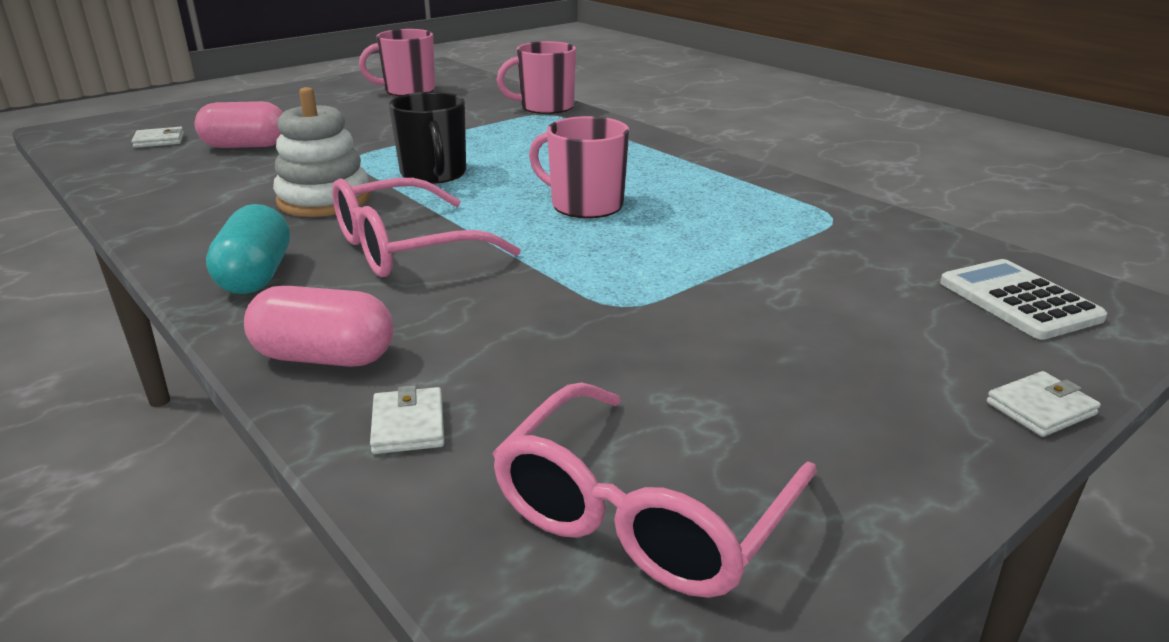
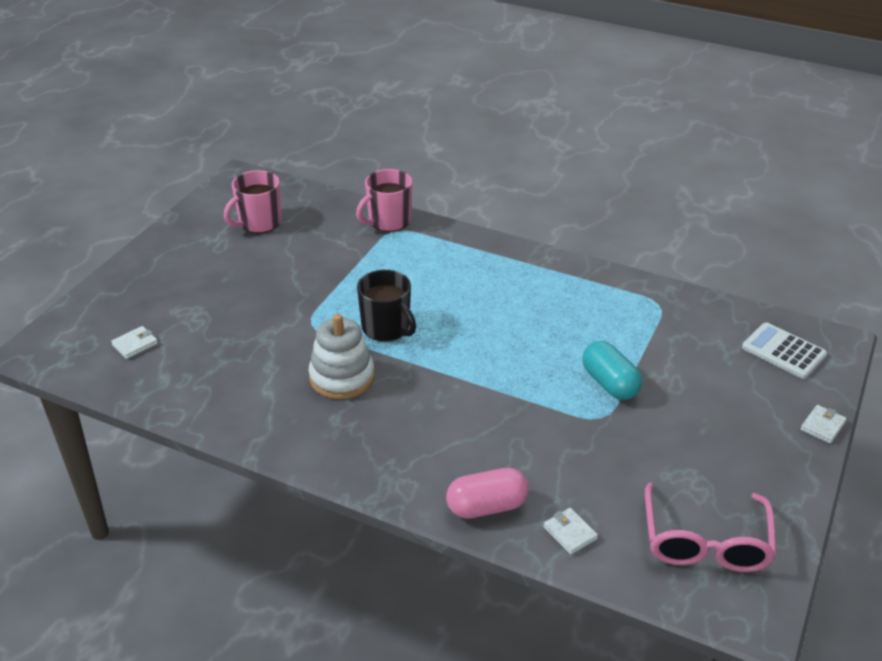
camera: 25 degrees left, 10 degrees up
pink capsule [194,101,283,148] -> none
turquoise capsule [206,204,290,294] -> turquoise capsule moved to [582,341,642,400]
pink glasses [332,178,521,277] -> none
pink mug [529,116,629,218] -> none

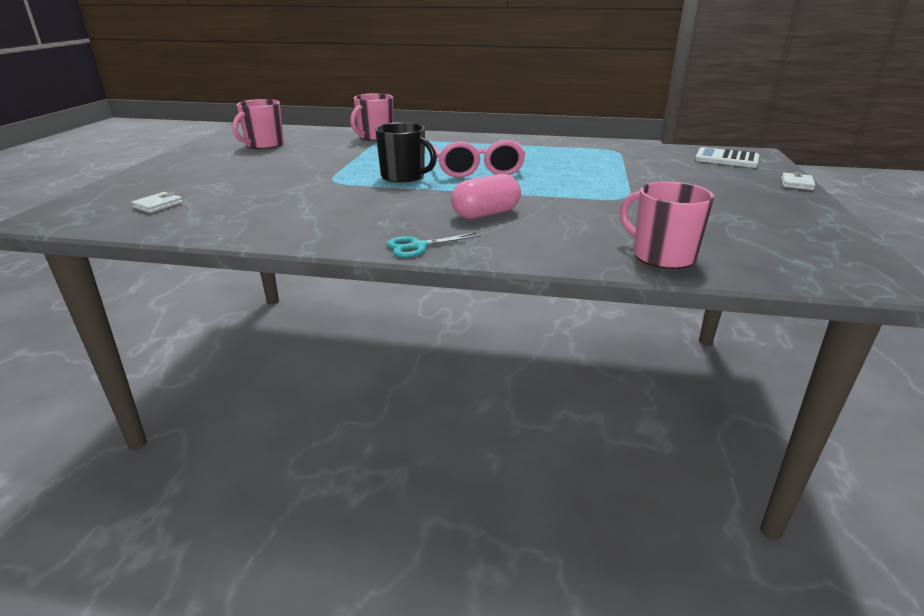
camera: 15 degrees left, 10 degrees down
white stacking toy [309,314,374,399] -> none
pink capsule [446,468,529,519] -> pink capsule moved to [451,174,521,219]
white wallet [543,508,598,555] -> pink mug [620,181,714,269]
turquoise capsule [582,341,642,400] -> none
pink glasses [645,482,777,572] -> pink glasses moved to [432,140,526,178]
none -> turquoise scissors [386,232,481,257]

